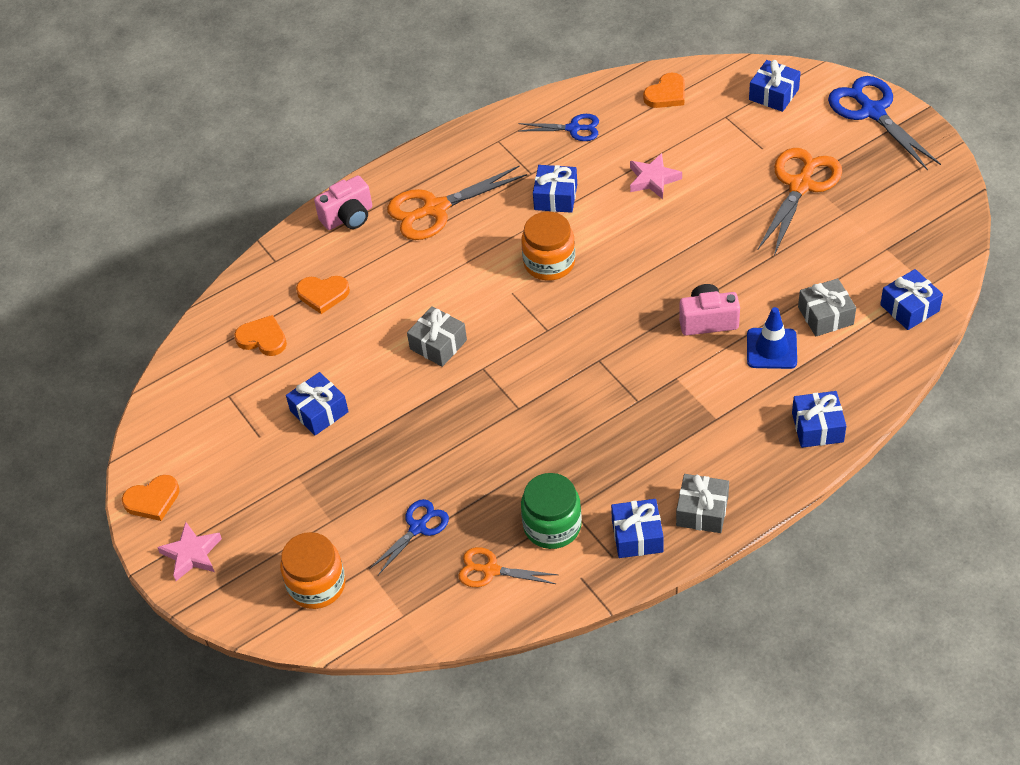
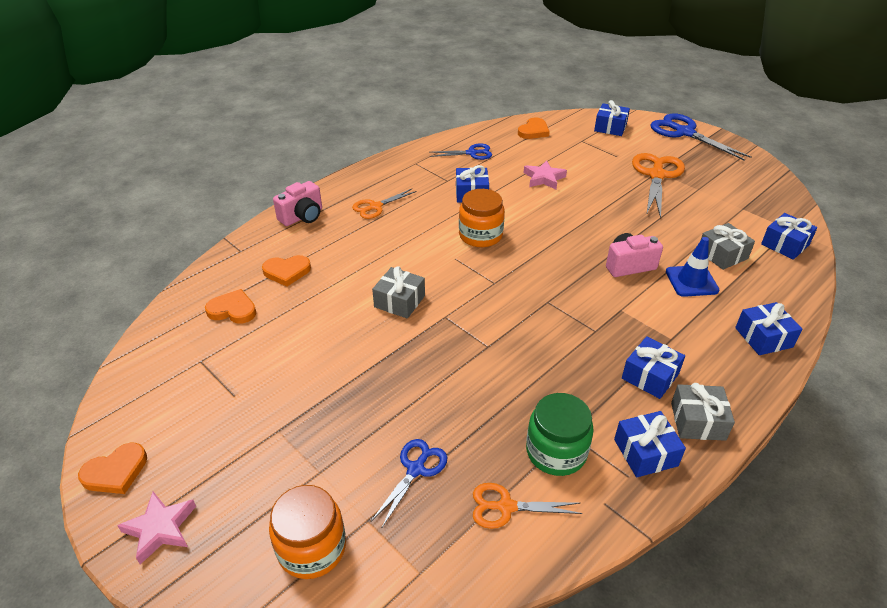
camera: 15 degrees left, 10 degrees down
blue gift [286,372,349,435] -> blue gift moved to [622,336,685,399]
orange scissors [387,165,527,240] -> orange scissors [352,189,417,219], size x0.58

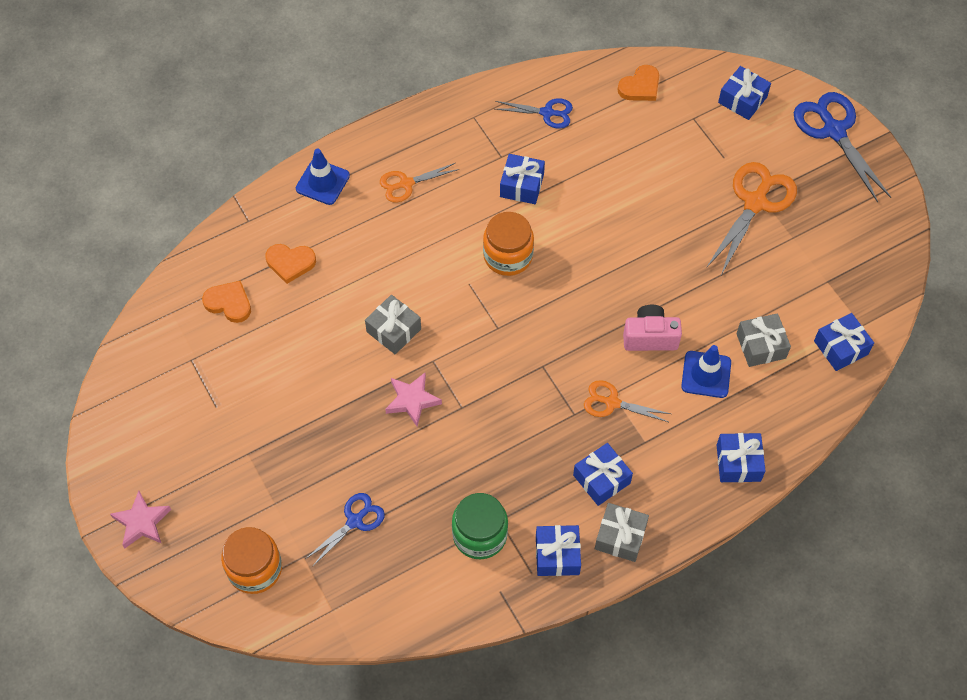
camera: 15 degrees right, 20 degrees up
orange heart [78,443,147,494] -> none
pink camera [273,181,322,226] -> blue traffic cone [296,149,350,205]
orange scissors [473,483,582,529] -> orange scissors moved to [584,380,671,422]
pink star [524,160,567,189] -> pink star moved to [385,373,442,427]

